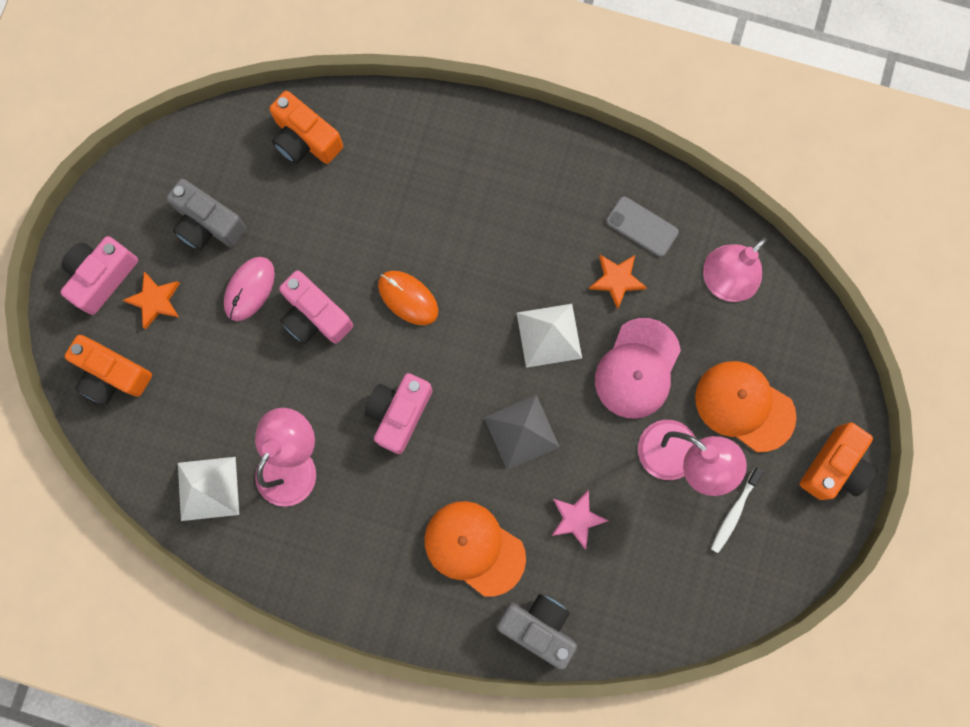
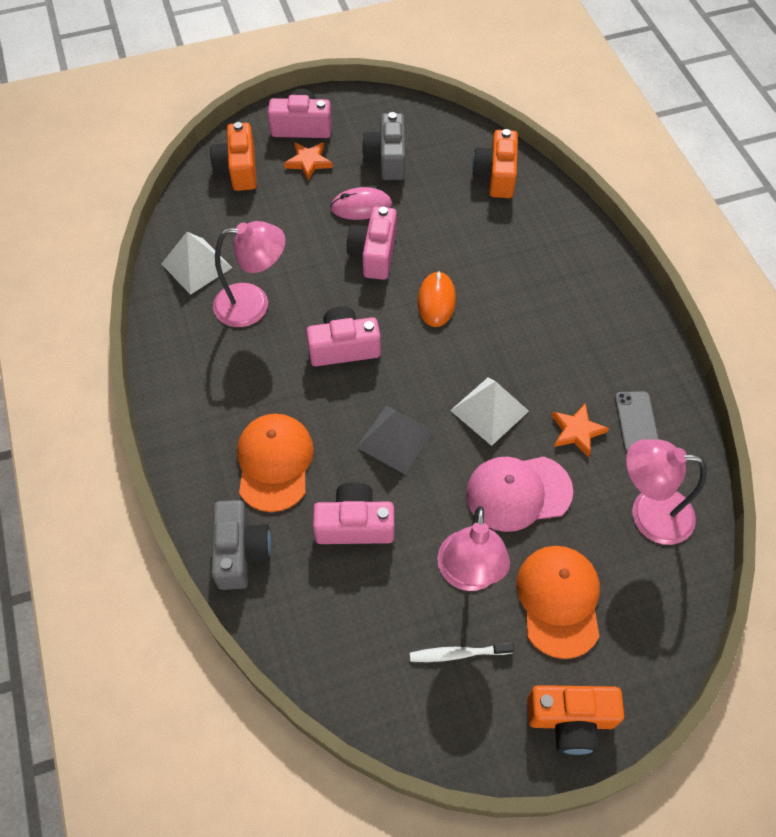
camera: 55 degrees right, 20 degrees down
pink star [551,490,608,550] -> pink camera [313,482,395,544]

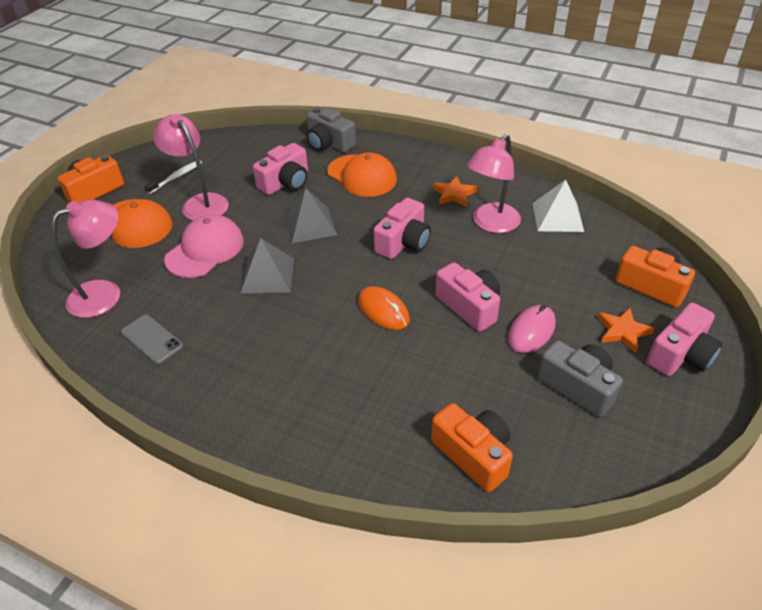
camera: 135 degrees right, 15 degrees down
white pyramid [450,378,529,446] -> grey pyramid [240,238,294,293]
orange star [551,403,609,457] -> orange star moved to [433,176,477,207]

